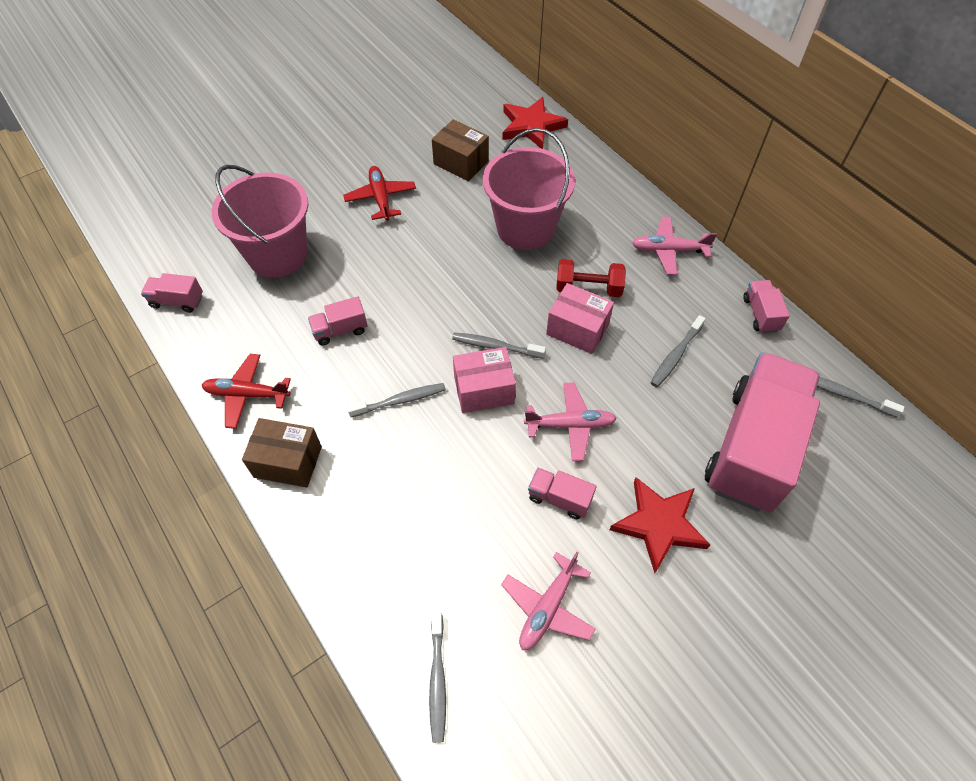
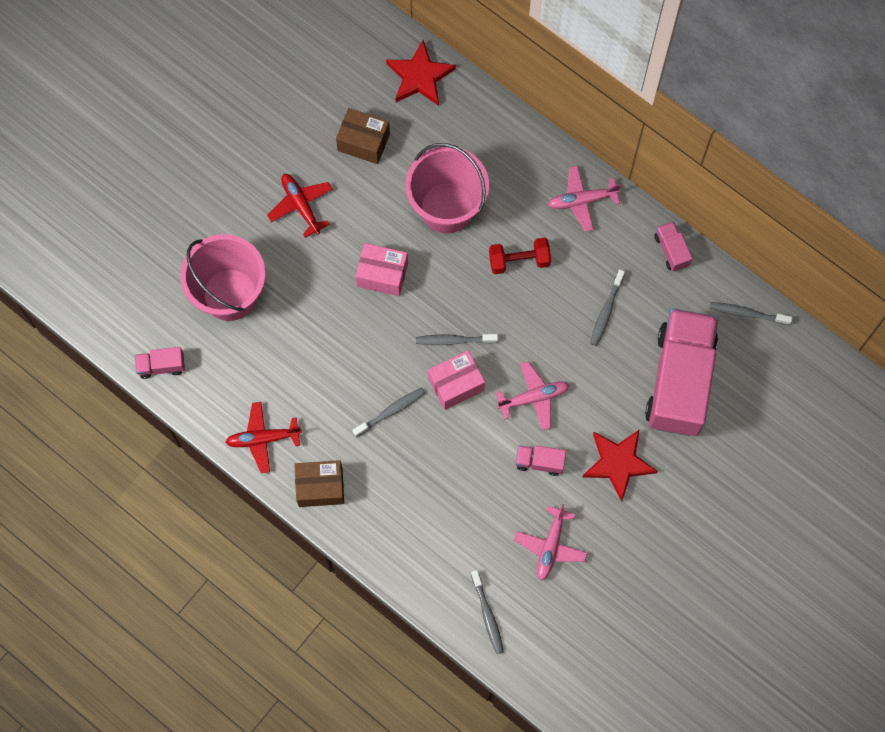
camera: 15 degrees left, 15 degrees up
pink truck [308,296,367,345] -> none
pink box [546,283,614,354] -> pink box moved to [356,243,408,296]

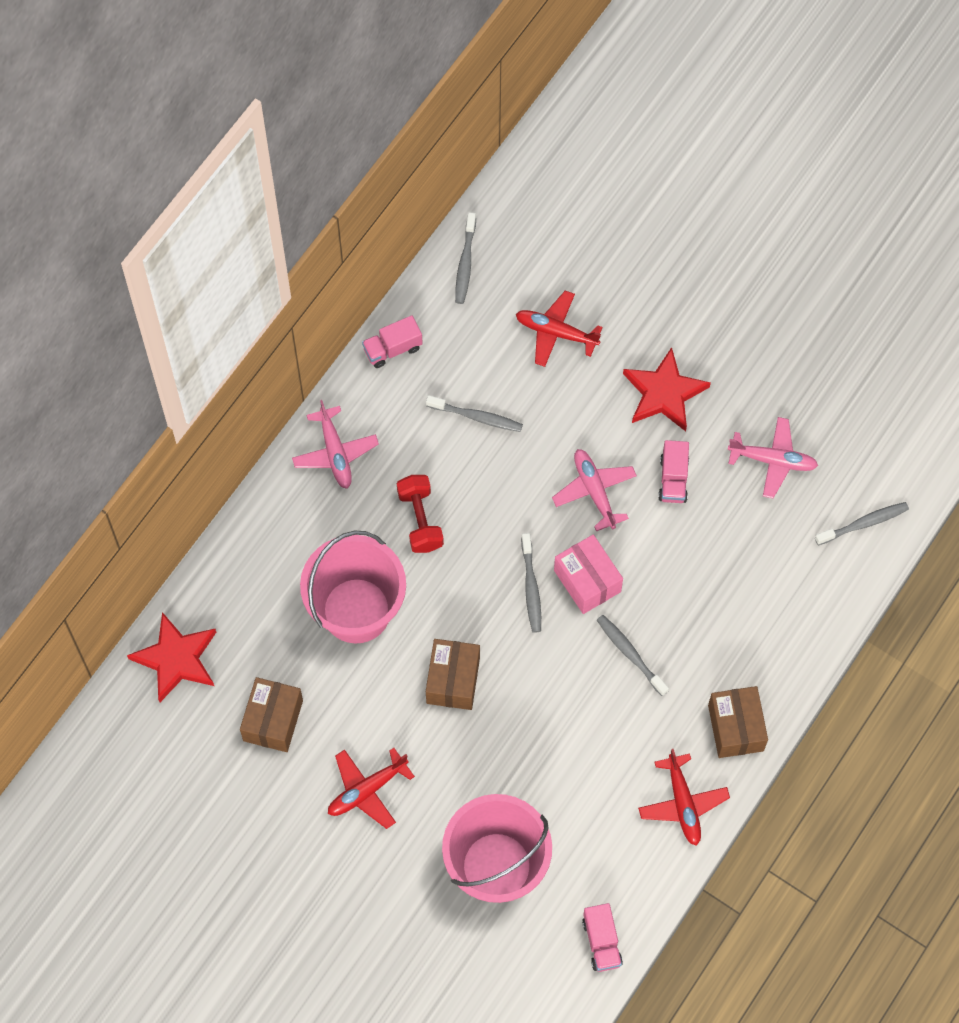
camera: 95 degrees left, 5 degrees down
pink box [356,243,408,296] -> brown box [426,639,480,710]
pink truck [645,309,718,436] -> red plane [516,290,603,367]

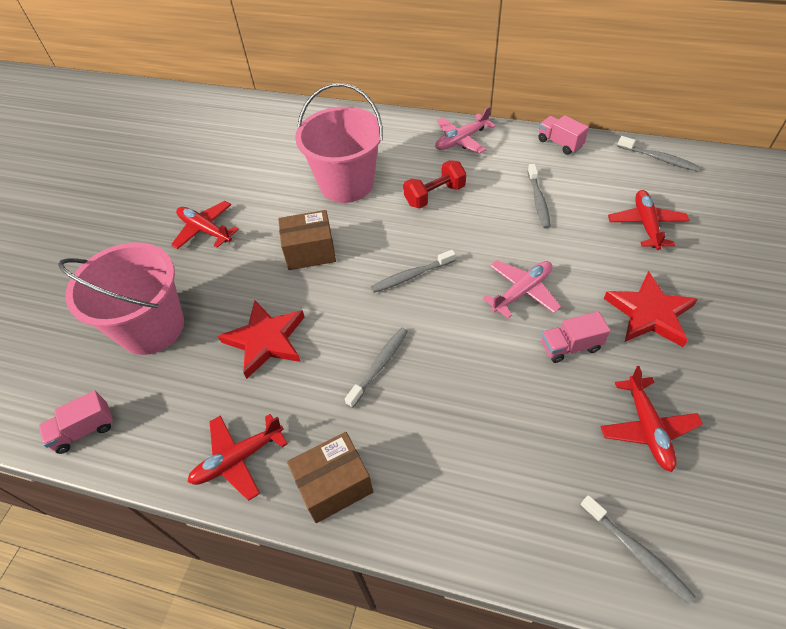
camera: 75 degrees right, 15 degrees down
red star [127,612,216,702] -> red star moved to [218,300,304,379]
brown box [240,677,303,752] -> none
grey toothbrush [455,212,476,304] -> grey toothbrush turned 135 degrees counterclockwise [617,136,699,171]
pink box [554,535,623,614] -> none
pink plane [728,417,818,498] -> red plane [600,366,703,472]

